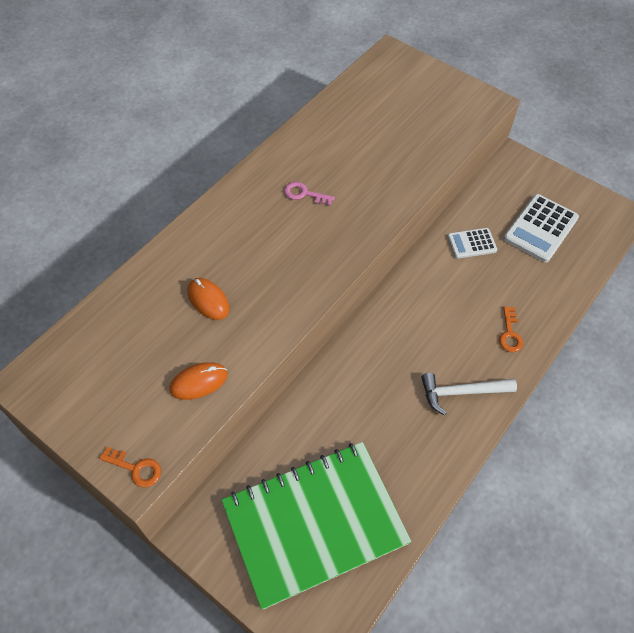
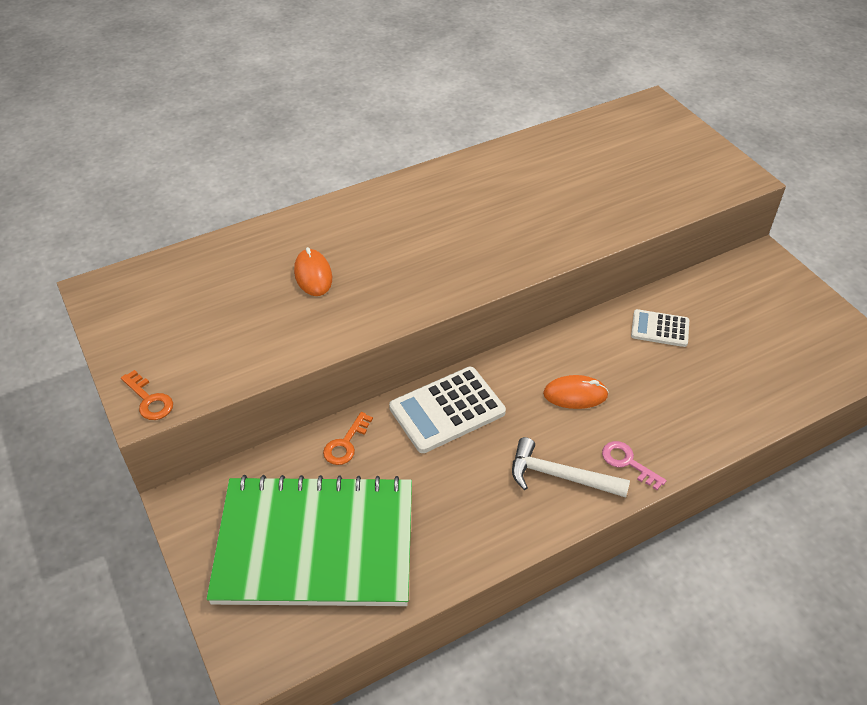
camera: 25 degrees right, 10 degrees down
orange mouse [169,362,228,400] -> orange mouse moved to [543,375,608,409]
pink key [284,182,335,206] -> pink key moved to [602,441,667,490]
orange key [499,306,523,352] -> orange key moved to [323,412,373,465]
white calculator [503,194,579,263] -> white calculator moved to [389,367,506,453]

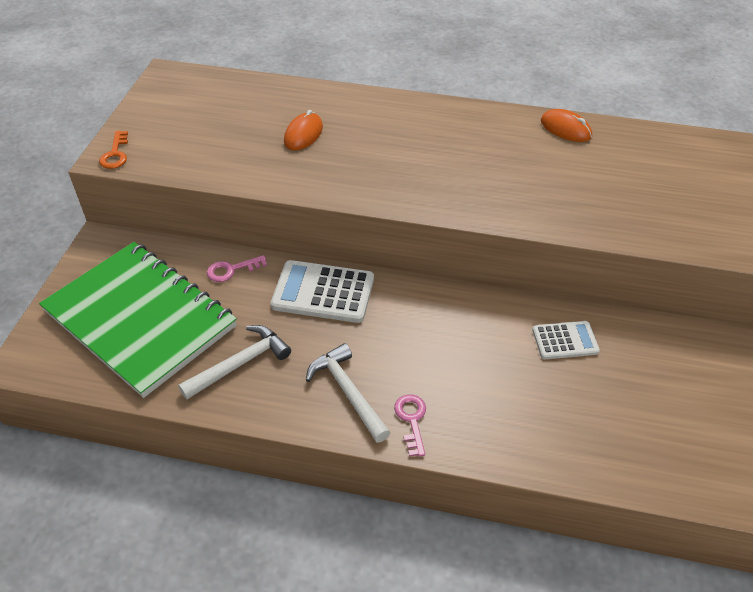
camera: 40 degrees right, 0 degrees up
orange key [323,412,373,465] -> pink key [207,255,267,282]
orange mouse [543,375,608,409] -> orange mouse moved to [541,109,592,142]
white calculator [631,309,689,347] -> white calculator turned 120 degrees clockwise [532,321,600,359]
none -> white hammer [178,325,291,399]

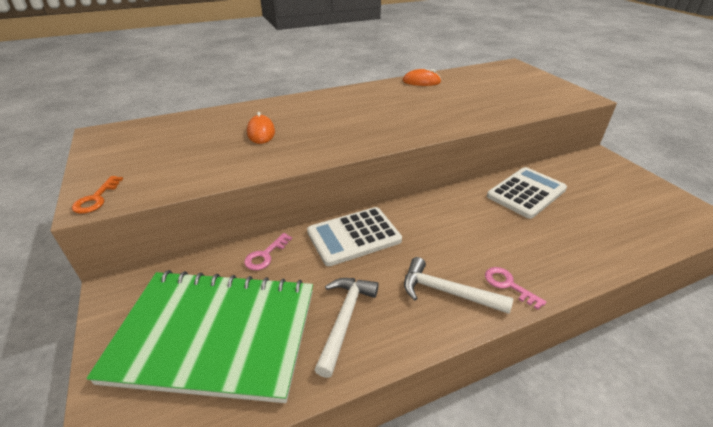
camera: 35 degrees left, 10 degrees down
orange key [99,131,128,169] -> orange key turned 45 degrees clockwise [72,176,123,214]
white calculator [532,321,600,359] -> white calculator [487,167,567,219], size x1.67

